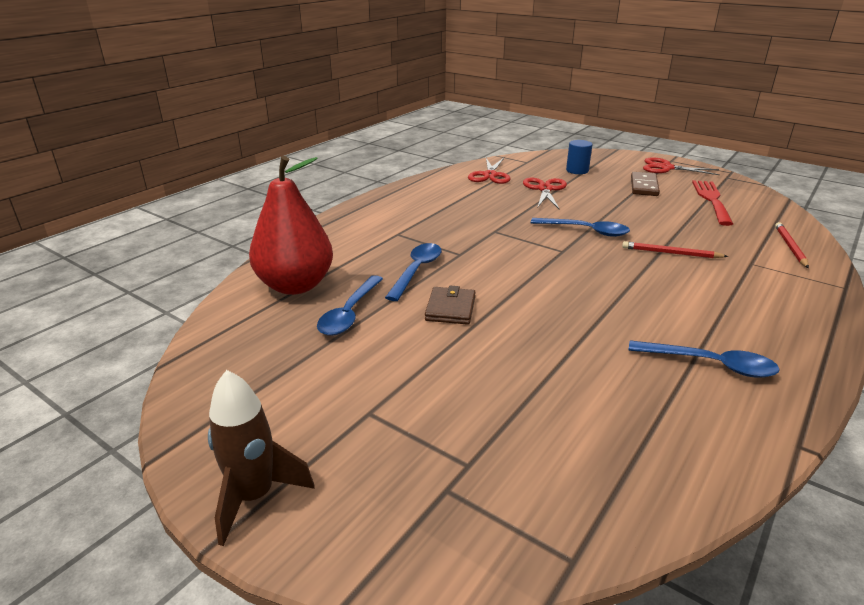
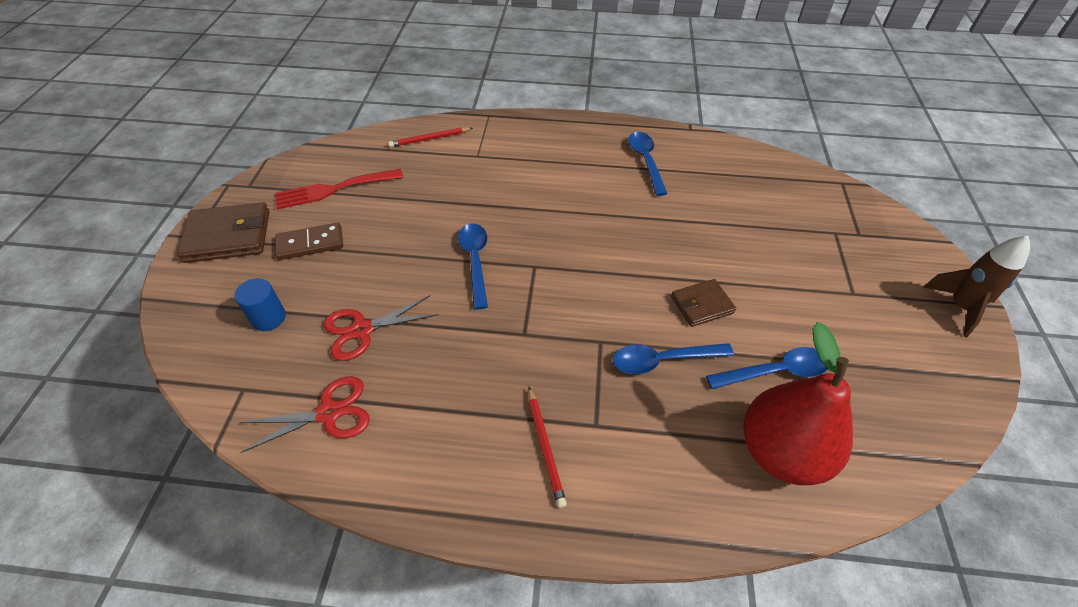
camera: 120 degrees left, 20 degrees up
red pencil [622,241,728,258] -> red pencil moved to [528,387,567,508]
red scissors [643,157,720,175] -> brown wallet [177,202,269,263]

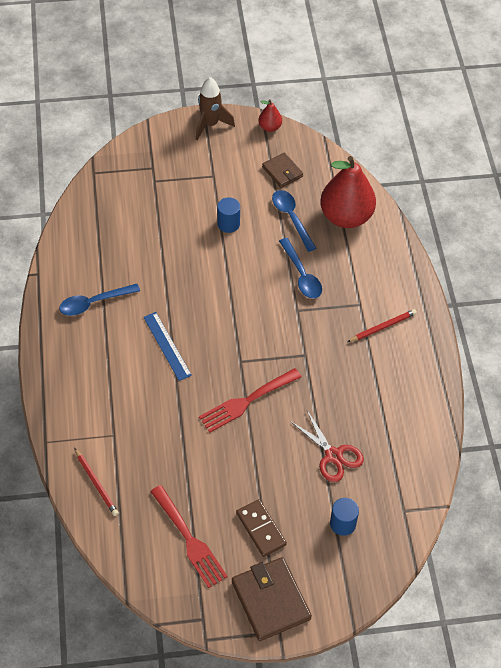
camera: 105 degrees left, 5 degrees up
red scissors [239,376,370,453] -> none
blue spoon [458,223,488,309] -> red fork [199,368,301,433]
brown wallet [671,279,736,327] -> brown wallet moved to [262,153,303,188]
none -> blue ruler [143,312,192,381]
none -> blue cylinder [217,197,240,233]
none -> red pear [258,99,282,132]

